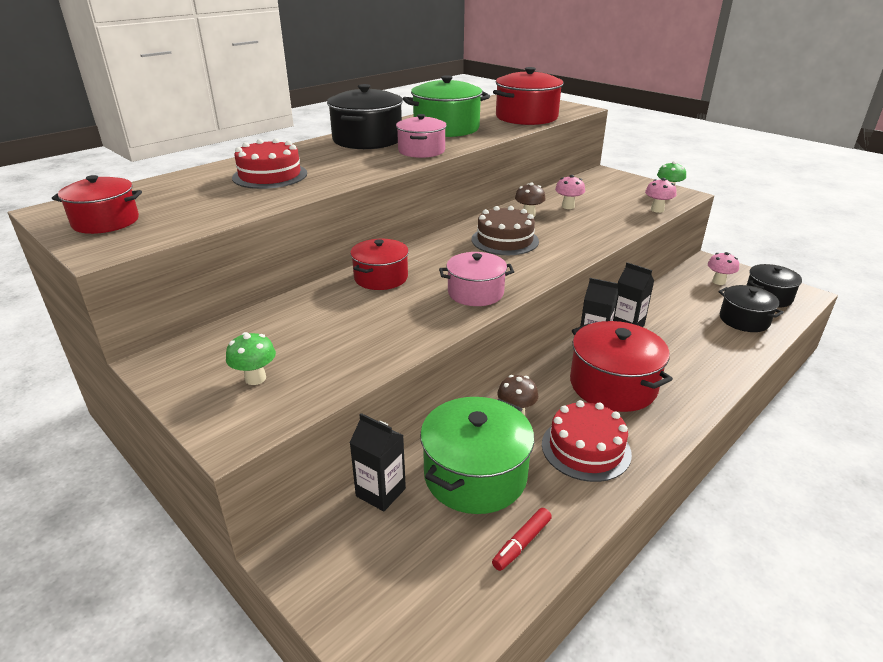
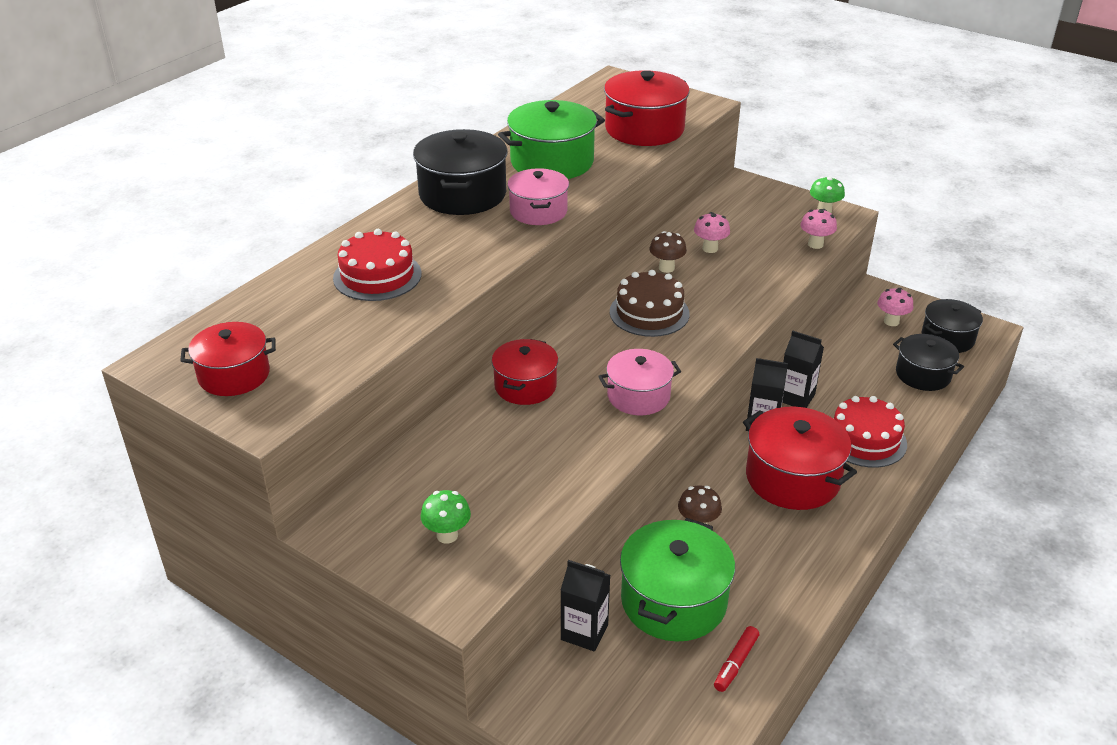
camera: 10 degrees left, 5 degrees up
red cake [542,400,632,482] -> red cake moved to [833,396,907,468]

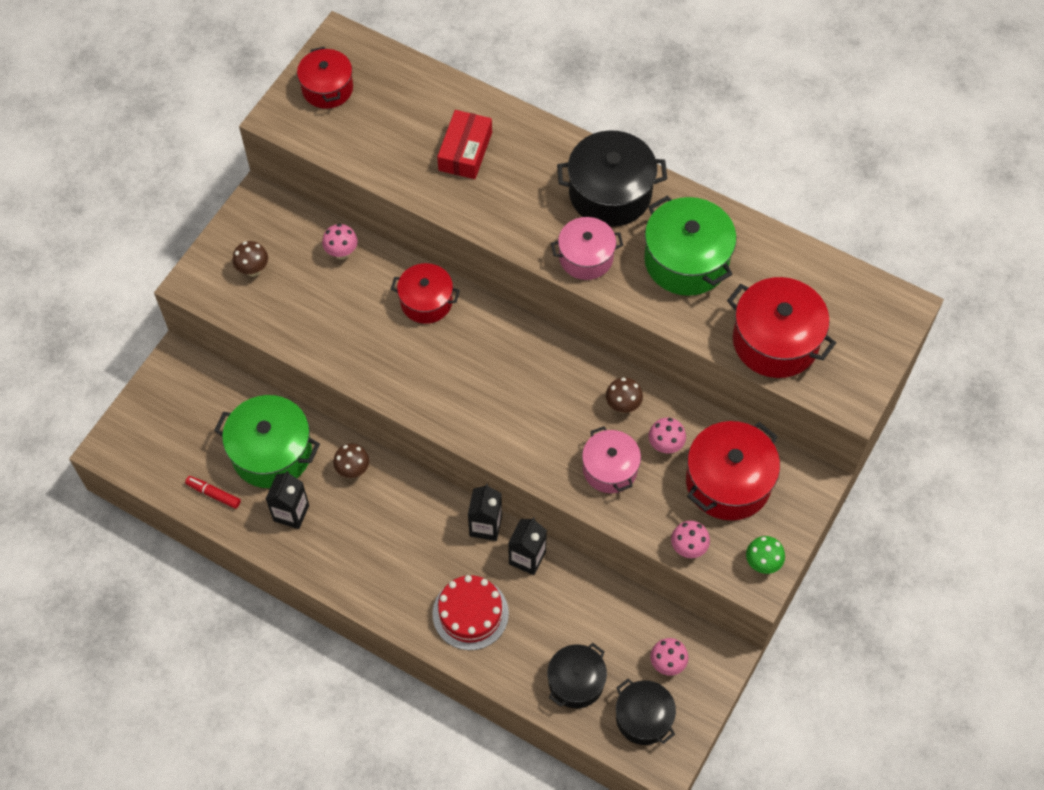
camera: 85 degrees right, 25 degrees up
red cake [333,229,422,301] -> red box [437,110,492,179]
green mushroom [421,490,471,544] -> brown mushroom [233,241,268,276]
black carton [561,560,610,651] -> black carton moved to [266,471,309,529]
pink pot [598,349,681,415] -> pink pot moved to [582,426,641,493]
brown cake [610,270,690,337] -> none
red pot [743,407,857,510] -> red pot moved to [686,421,780,520]
none -> pink mushroom [322,224,358,259]

